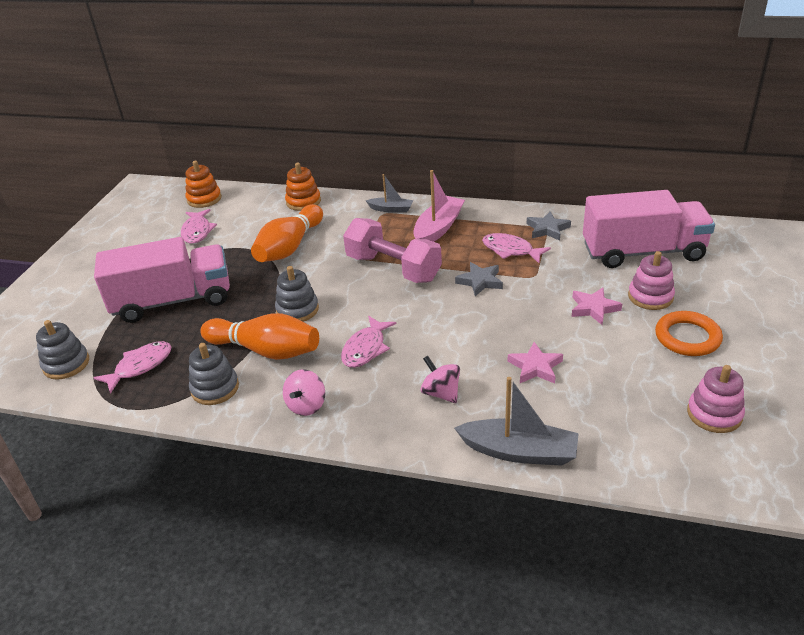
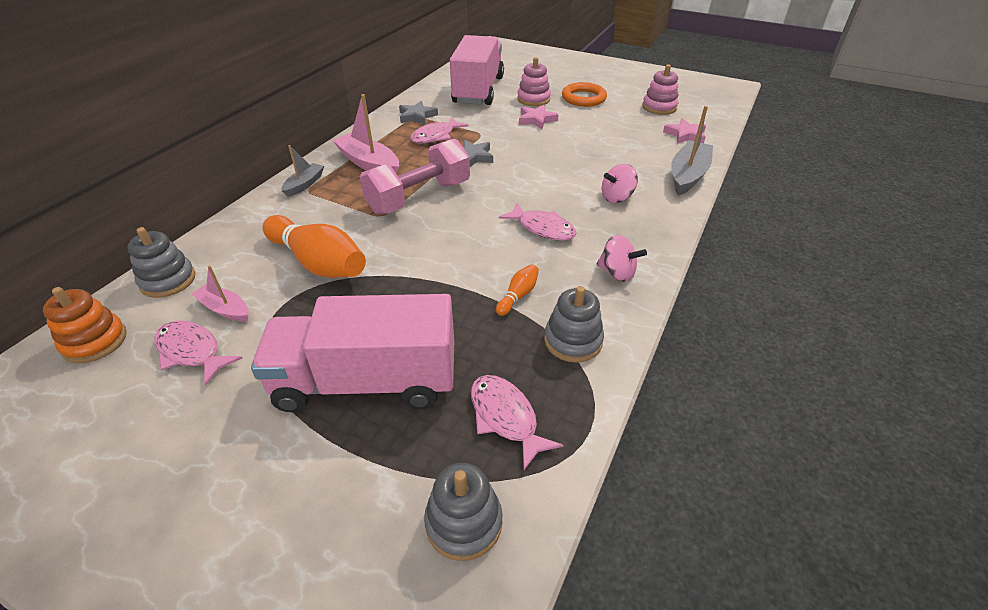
camera: 80 degrees left, 5 degrees up
pink truck [94,237,230,323] -> pink truck turned 90 degrees counterclockwise [251,294,454,412]
pink fish [181,209,217,244] -> pink fish turned 150 degrees counterclockwise [155,321,243,386]
orange bowling pin [200,313,319,360] -> orange bowling pin [496,264,539,316], size x0.45
grey stacking toy [275,266,319,322] -> grey stacking toy moved to [127,227,196,298]
orange stacking toy [285,163,321,211] -> none
pink star [508,342,563,383] -> pink star moved to [663,118,706,144]
none -> pink boat [191,265,249,321]

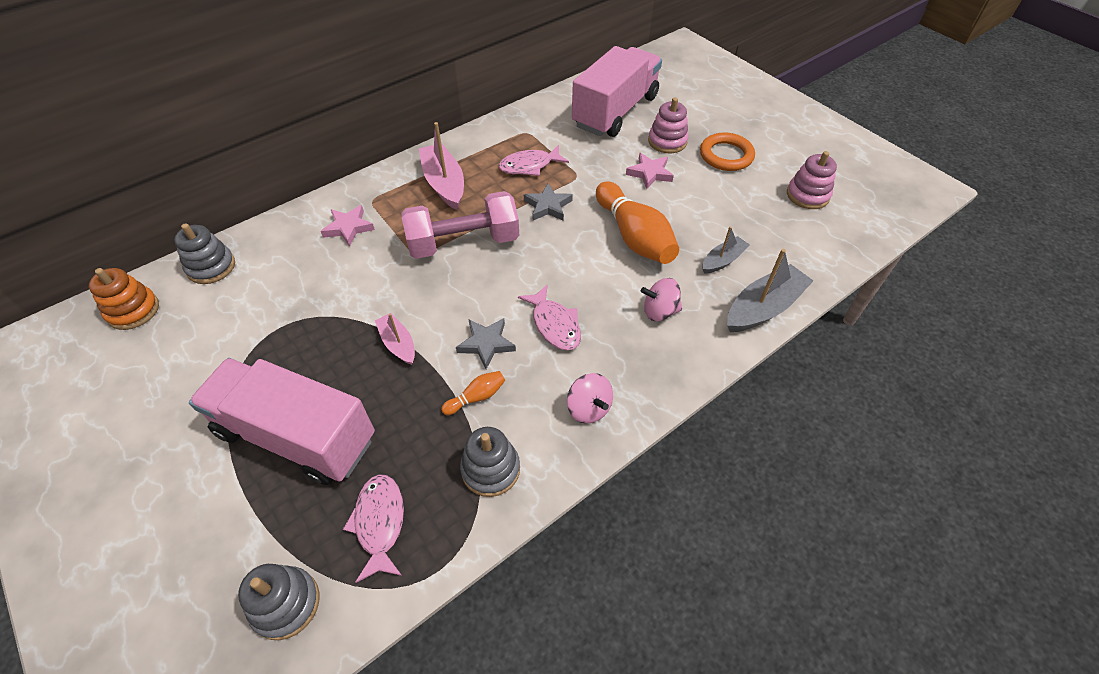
camera: 25 degrees right, 10 degrees up
pink fish [155,321,243,386] -> none
pink boat [191,265,249,321] -> pink boat moved to [375,313,415,365]
orange bowling pin [263,215,366,278] -> orange bowling pin moved to [596,182,679,264]
grey boat [281,145,324,197] -> grey boat moved to [702,226,750,274]
grey star [399,101,438,125] -> grey star moved to [456,318,516,369]
pink star [663,118,706,144] -> pink star moved to [321,205,375,247]

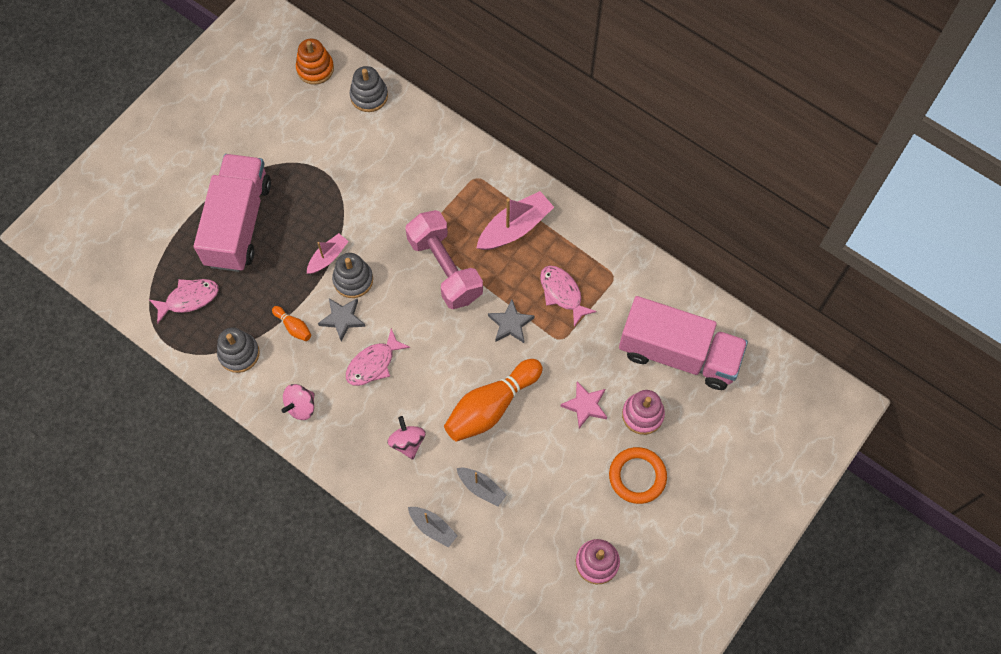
camera: 75 degrees right, 15 degrees up
grey stacking toy [238,564,320,640] -> grey stacking toy moved to [332,253,373,298]
pink star [321,205,375,247] -> none
grey boat [727,249,813,332] -> grey boat [408,507,458,548], size x0.59

